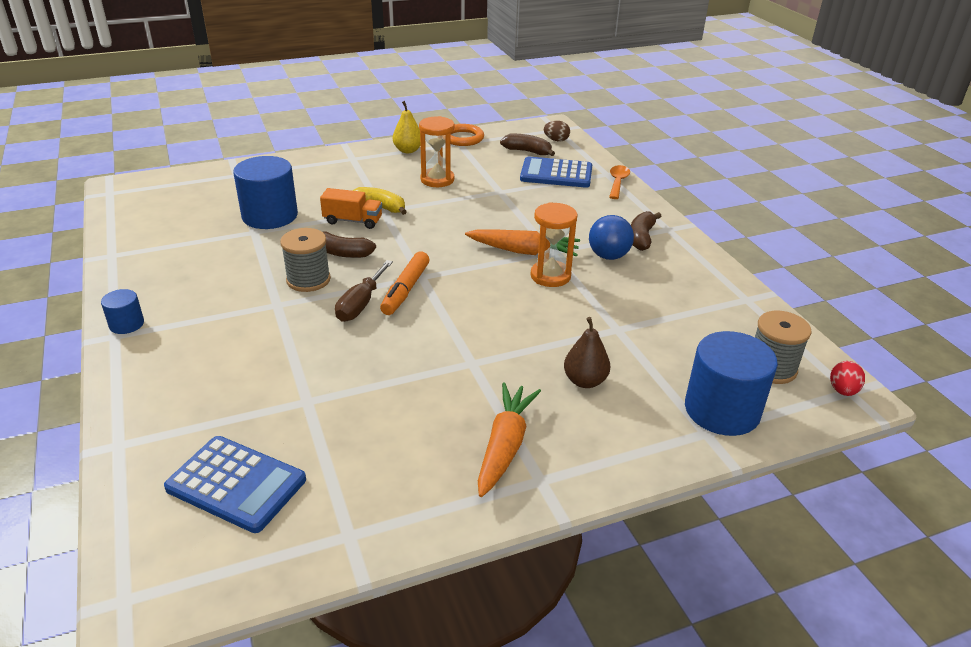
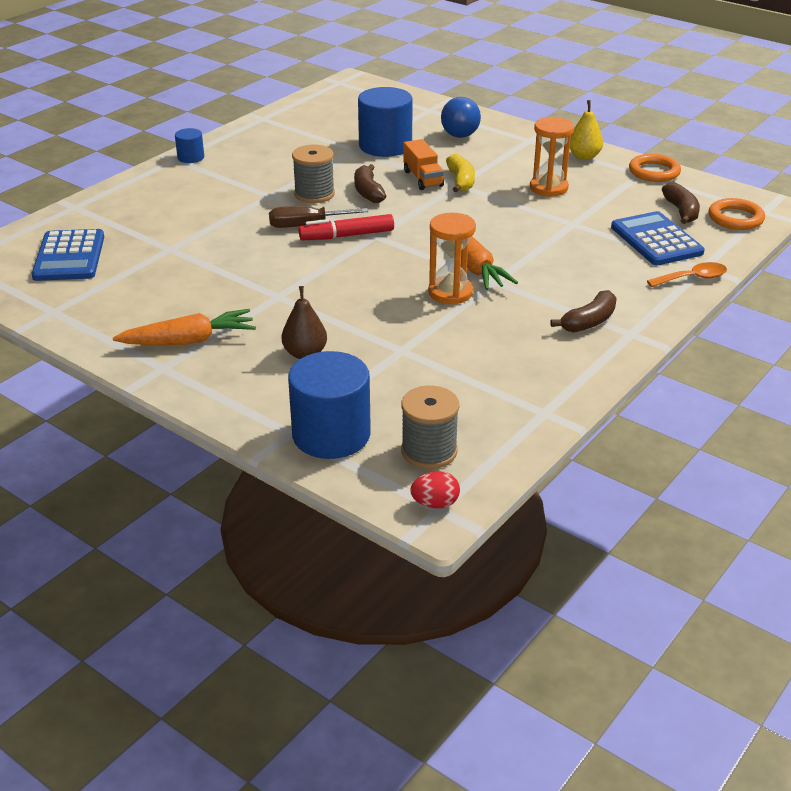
camera: 60 degrees right, 0 degrees up
orange marker [380,251,429,315] -> red marker [299,214,394,240]
brown egg [544,121,570,141] -> orange ring [709,198,765,230]
blue ball [589,215,634,260] -> blue ball moved to [441,97,481,138]
brown banana [631,211,662,251] -> brown banana turned 150 degrees clockwise [550,290,617,333]

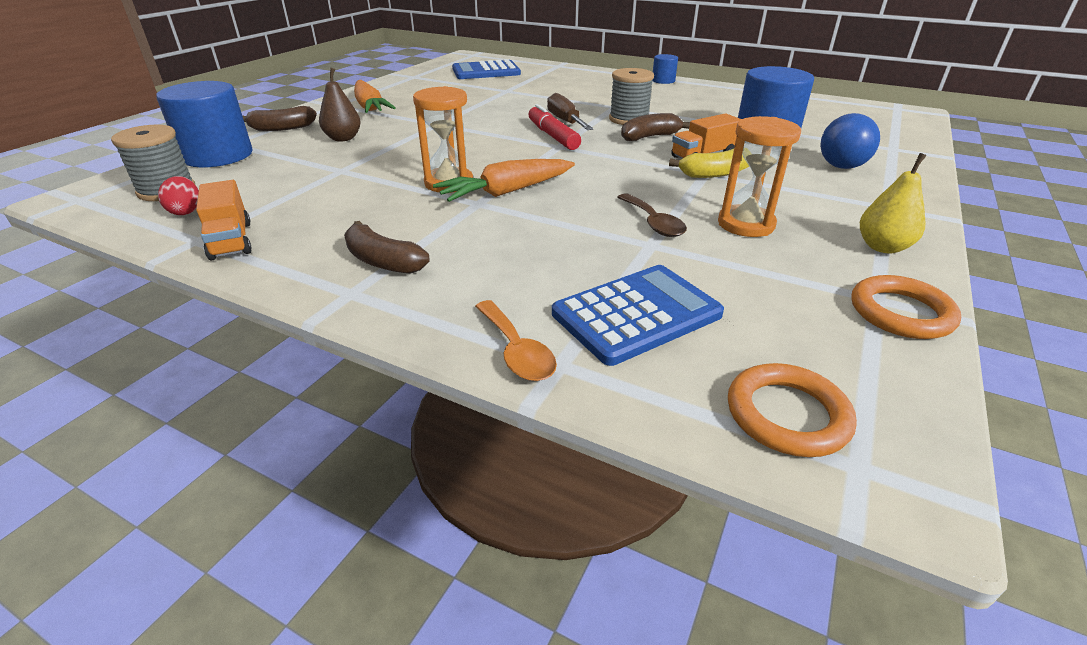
camera: 80 degrees right, 0 degrees up
red egg [410,471,460,508] -> red egg moved to [158,176,199,215]
brown banana [662,182,700,224] -> brown banana moved to [242,106,317,131]
none -> orange truck [196,180,252,260]
none -> brown spoon [618,193,687,237]

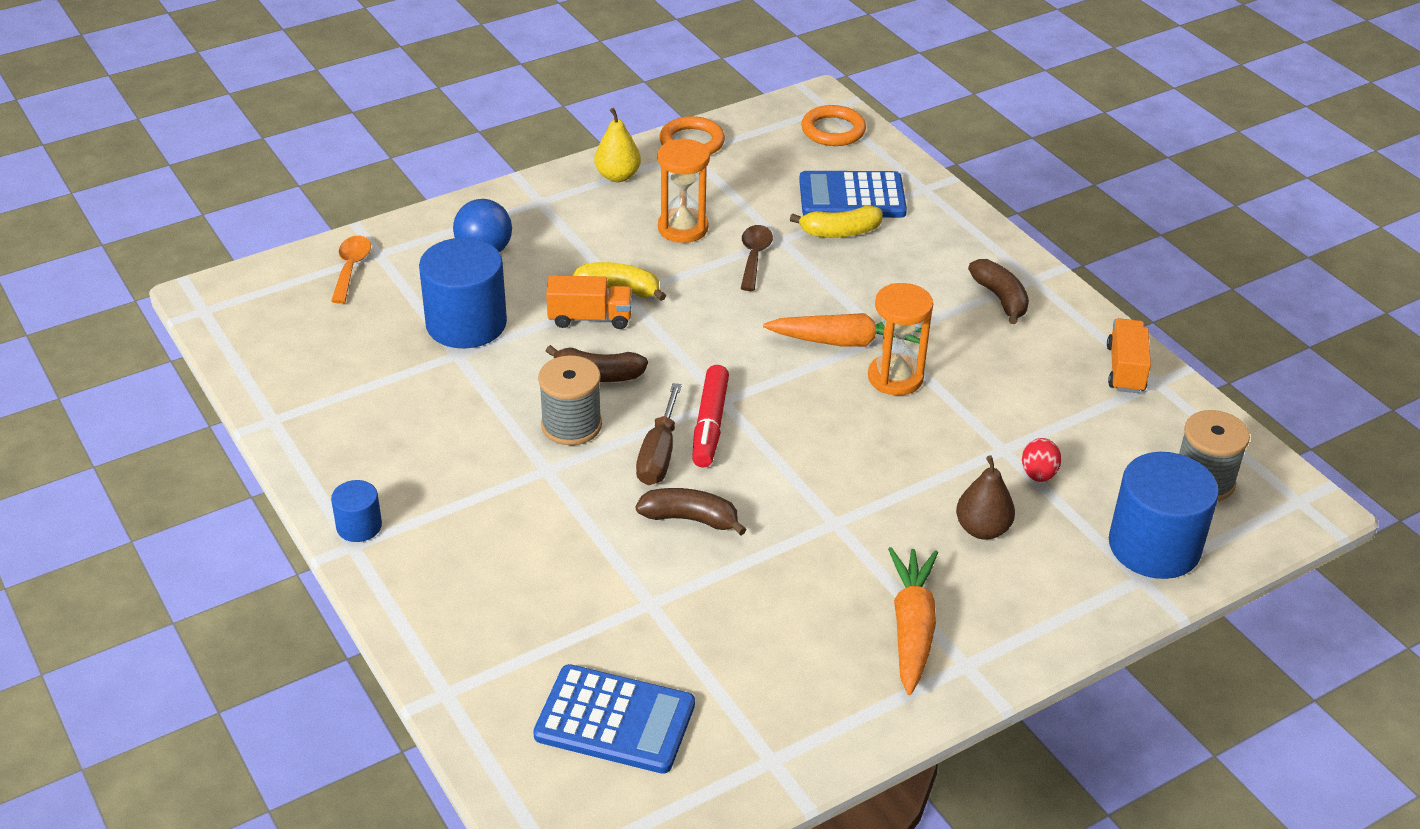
camera: 150 degrees left, 5 degrees up
red egg [158,176,199,215] -> red egg moved to [1022,438,1061,482]
brown banana [242,106,317,131] -> brown banana moved to [636,488,747,536]
orange spoon [475,300,557,381] -> orange spoon moved to [331,235,371,304]
none -> yellow banana [790,206,883,238]

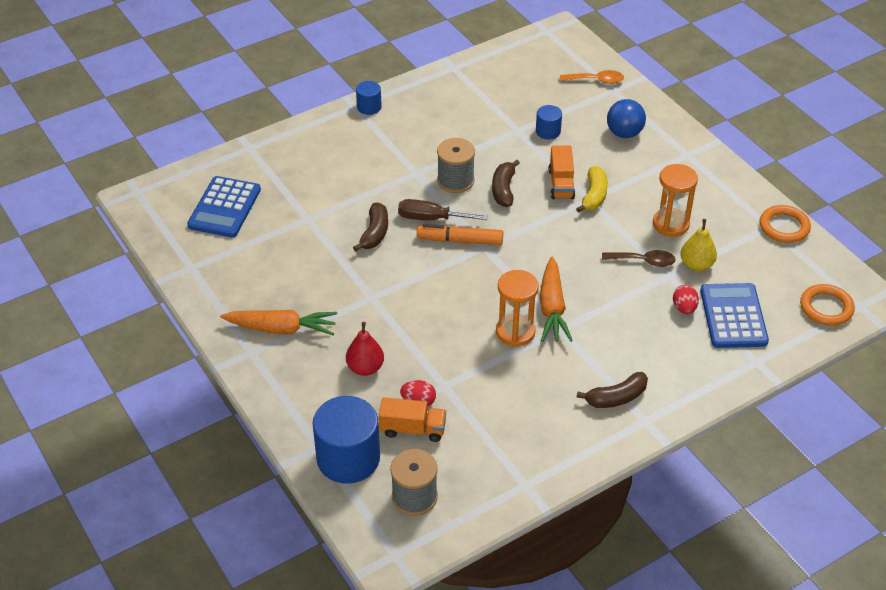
camera: 90 degrees right, 5 degrees up
blue cylinder [419,238,507,348] -> blue cylinder [536,105,562,139], size x0.49
yellow pear [594,108,641,182] -> yellow pear moved to [681,219,717,271]
red marker [692,365,729,467] -> orange marker [417,224,503,245]
yellow banana [790,206,883,238] -> red egg [673,285,699,314]
brown pear [956,455,1015,540] -> red pear [346,322,384,376]
orange truck [1107,318,1151,393] -> orange truck moved to [379,397,446,442]

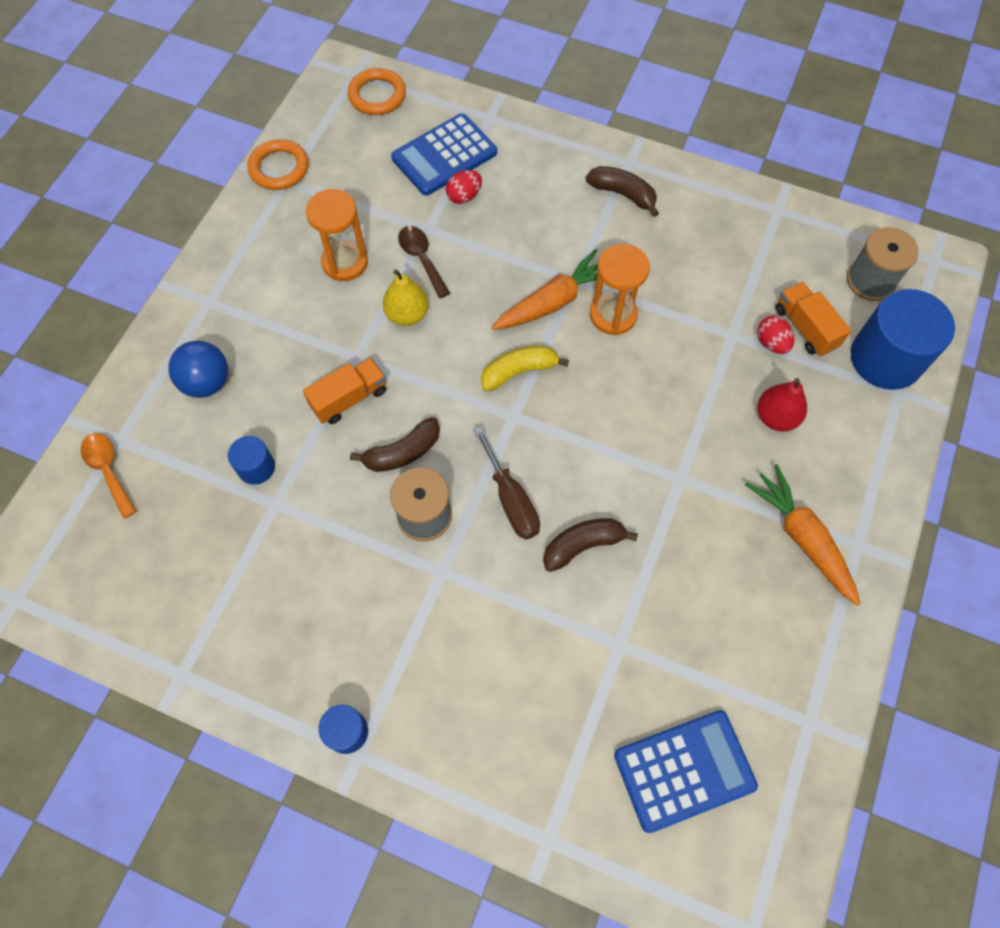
camera: 125 degrees left, 20 degrees up
orange marker [417,224,503,245] -> none
yellow banana [576,166,608,213] -> yellow banana moved to [481,345,569,391]
yellow pear [681,219,717,271] -> yellow pear moved to [383,269,429,326]

